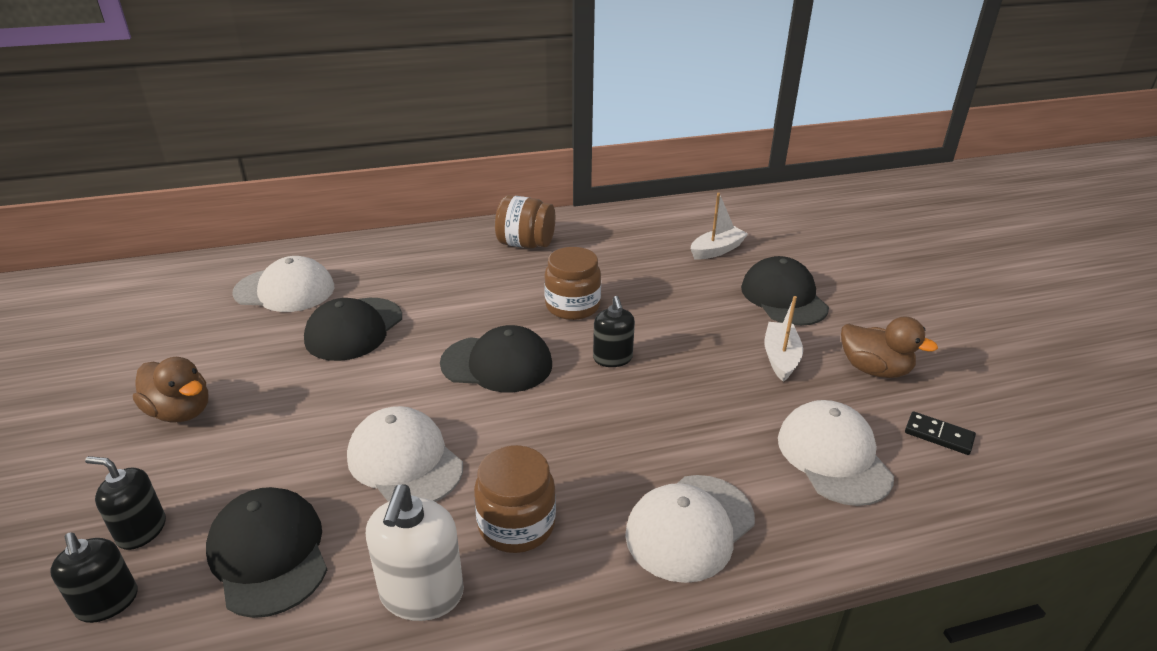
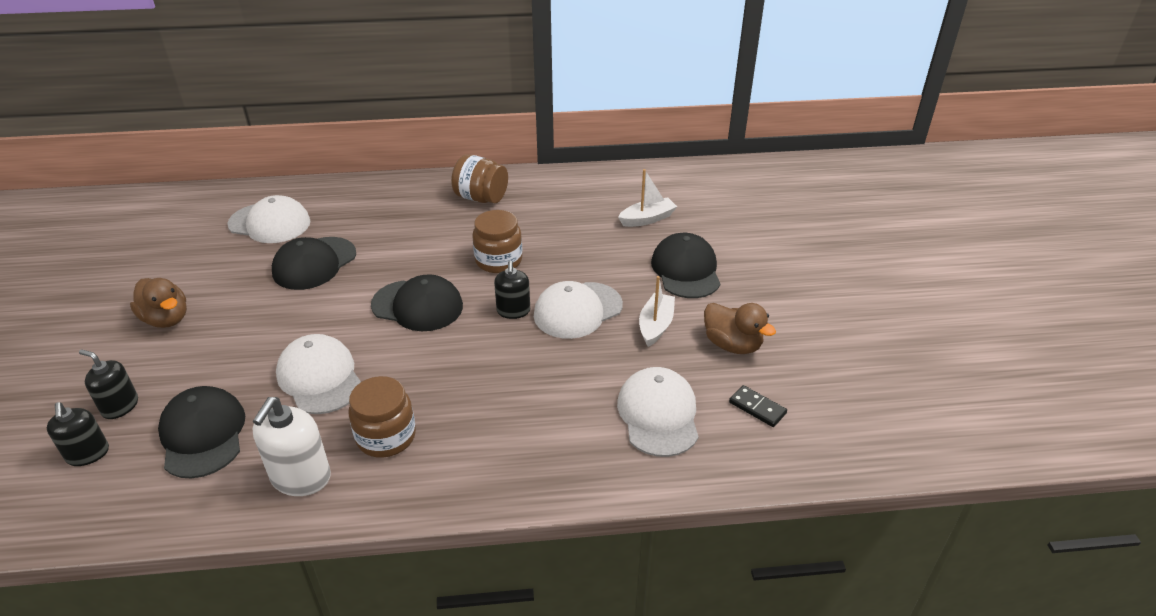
camera: 10 degrees right, 5 degrees up
white cap [625,475,755,583] -> white cap moved to [534,281,623,339]

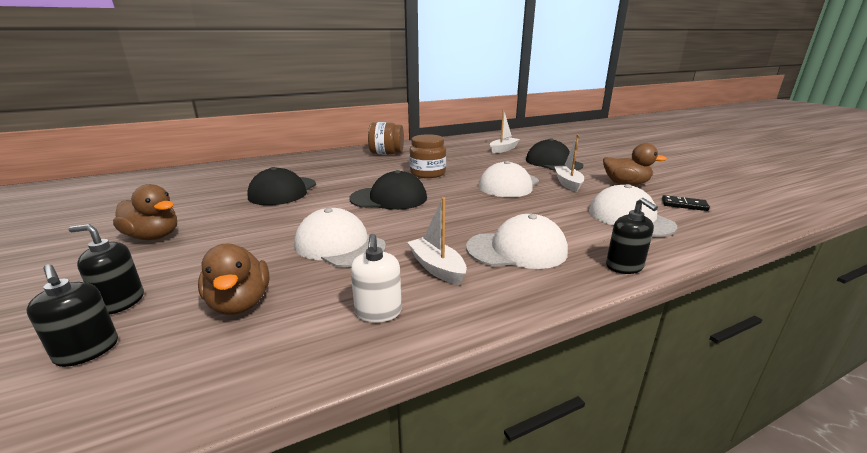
camera: 20 degrees left, 15 degrees down
black cap [158,386,245,478] -> brown duck [198,244,269,315]
white cap [227,195,310,243] -> white cap moved to [466,214,568,269]
white soap dispenser [253,397,331,496] -> white soap dispenser [351,234,402,323], size x0.66
brown jar [349,376,416,458] -> white boat [407,197,467,285]
black soap dispenser [494,261,530,319] -> black soap dispenser moved to [606,198,658,274]

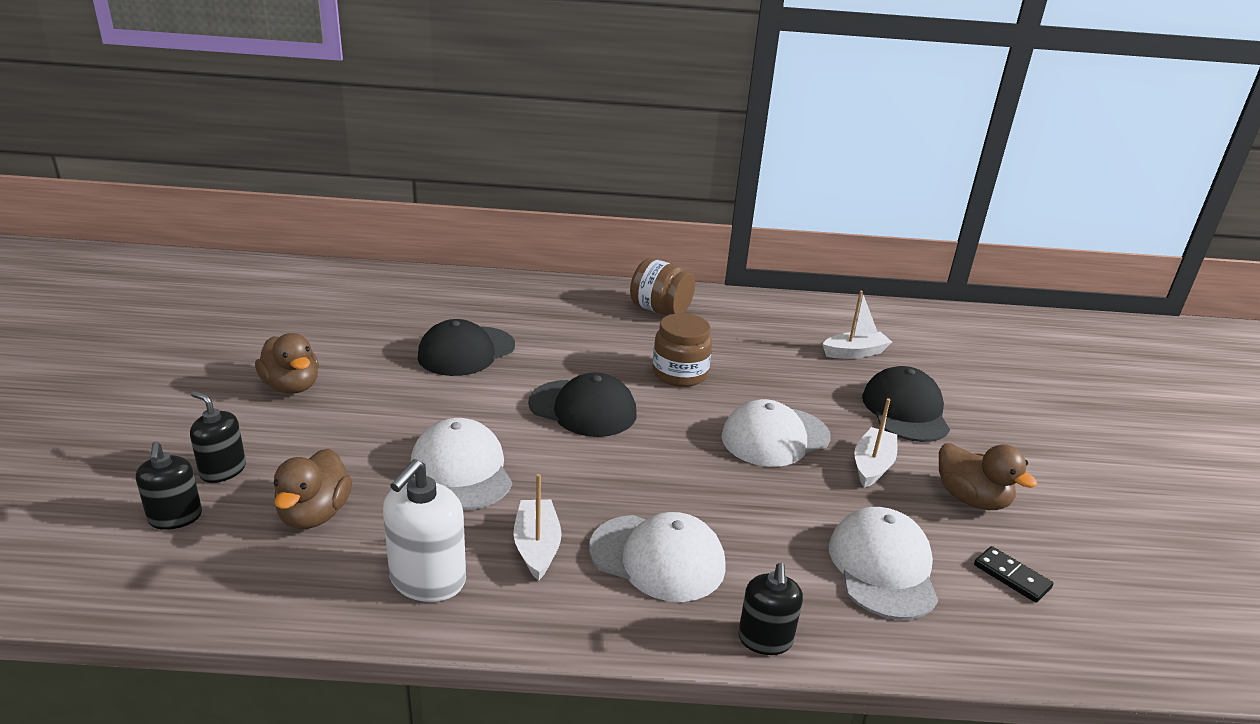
camera: 25 degrees right, 5 degrees up
white soap dispenser [351,234,402,323] -> white soap dispenser [383,459,466,602], size x1.51

